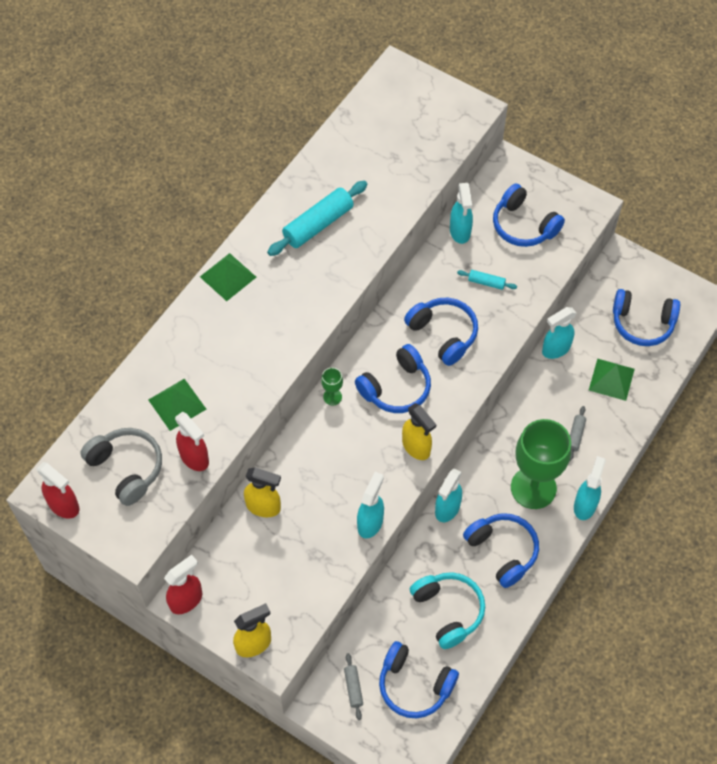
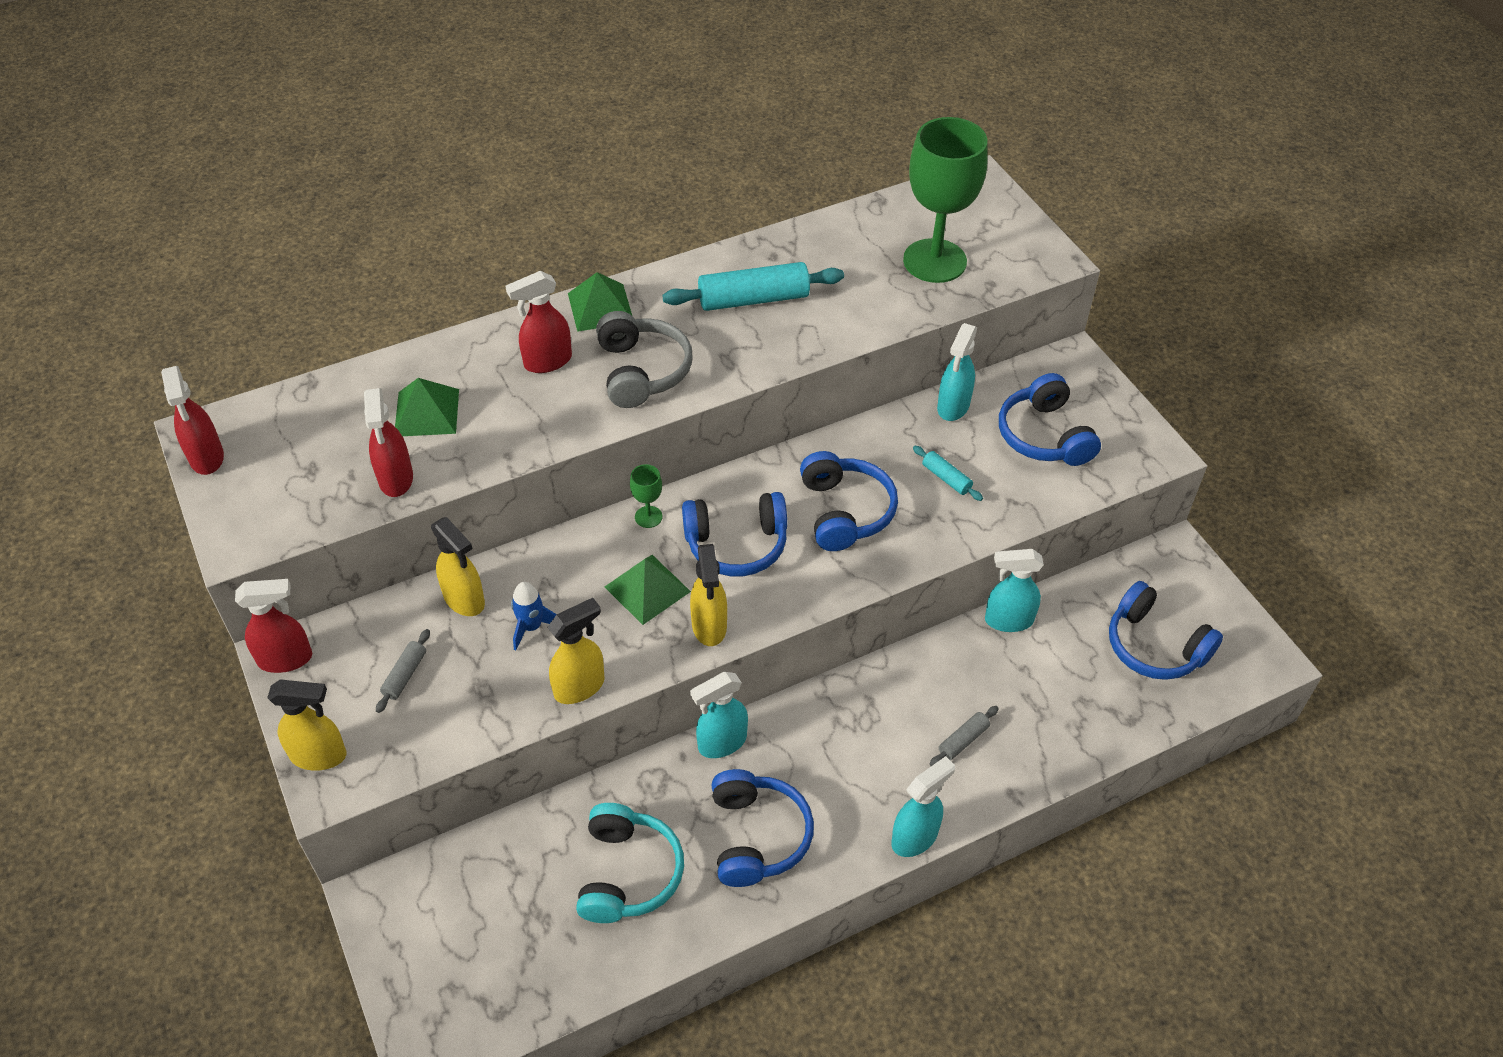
camera: 30 degrees right, 10 degrees down
grey headphones [80,428,162,506] -> grey headphones moved to [596,311,693,408]
grey rolling pin [344,653,363,720] -> grey rolling pin moved to [376,629,430,713]
turquoise spray bottle [357,472,384,538] -> yellow spray bottle [547,598,605,704]
blue headphones [379,641,459,718] -> none
green goblet [511,419,571,509] -> green goblet moved to [903,117,988,283]
green pyramid [589,359,635,401] -> green pyramid moved to [605,555,691,625]
none -> red spray bottle [505,271,572,373]
none -> blue rocket [511,582,557,650]

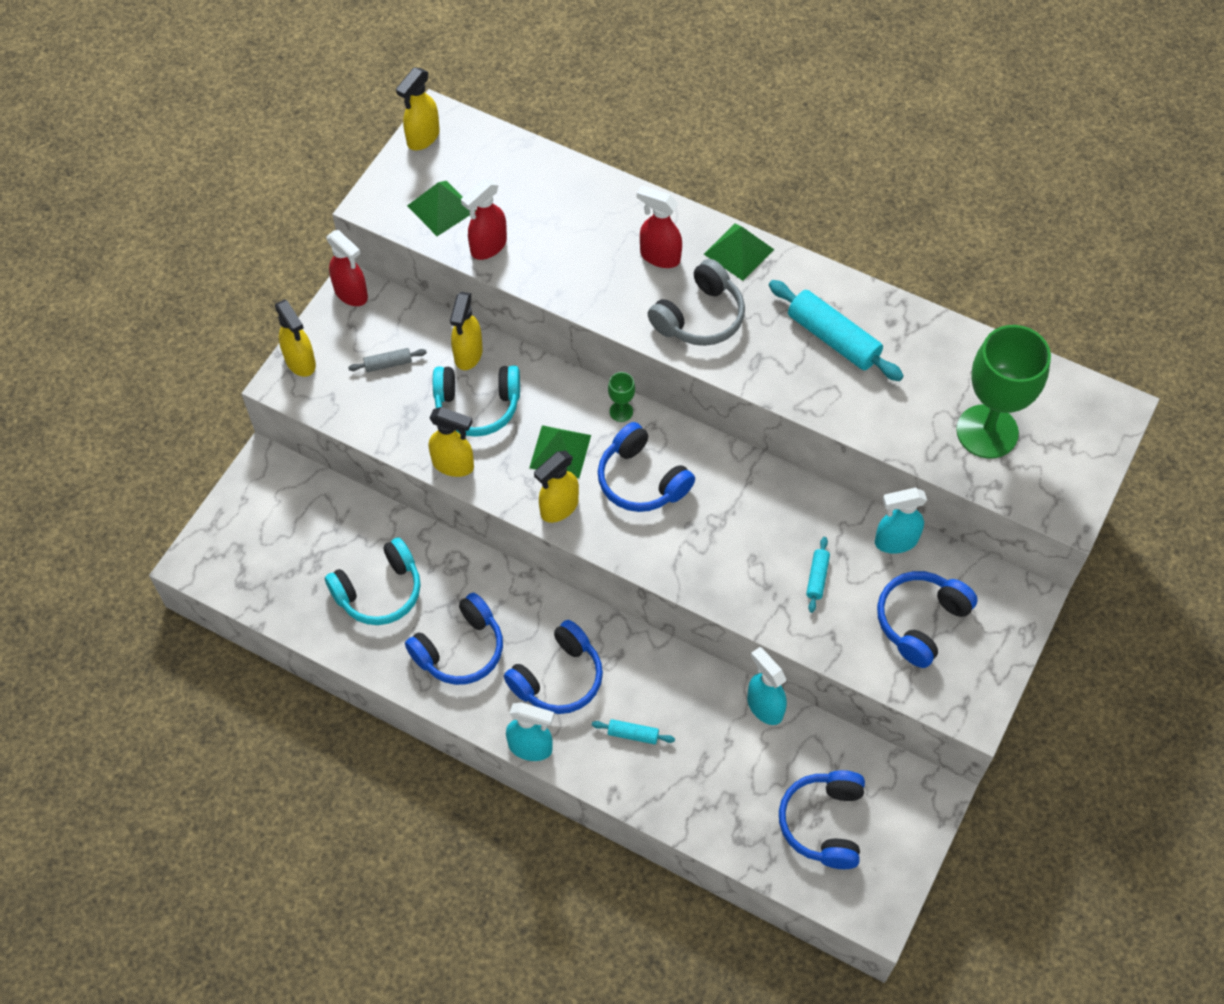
camera: 55 degrees right, 10 degrees up
red spray bottle [161,366,224,475] -> yellow spray bottle [396,67,440,150]
green pyramid [395,378,459,436] -> green pyramid moved to [407,181,476,236]
blue rocket [511,582,557,650] -> turquoise headphones [433,366,520,437]
turquoise spray bottle [690,672,748,758] -> none
blue headphones [800,451,898,551] -> blue headphones moved to [504,620,603,714]
grey rolling pin [930,706,999,766] -> turquoise rolling pin [592,719,675,744]

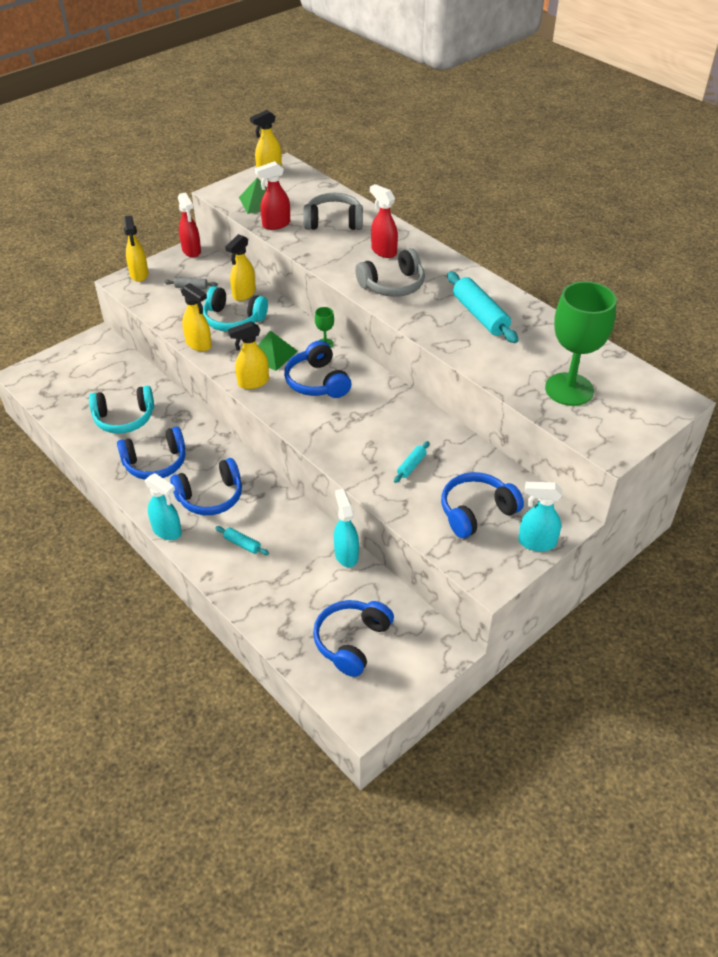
camera: 20 degrees right, 15 degrees down
green pyramid [704,223,774,281] -> none
turquoise spray bottle [875,488,927,554] -> turquoise spray bottle moved to [518,482,562,551]
none -> grey headphones [303,193,363,230]

